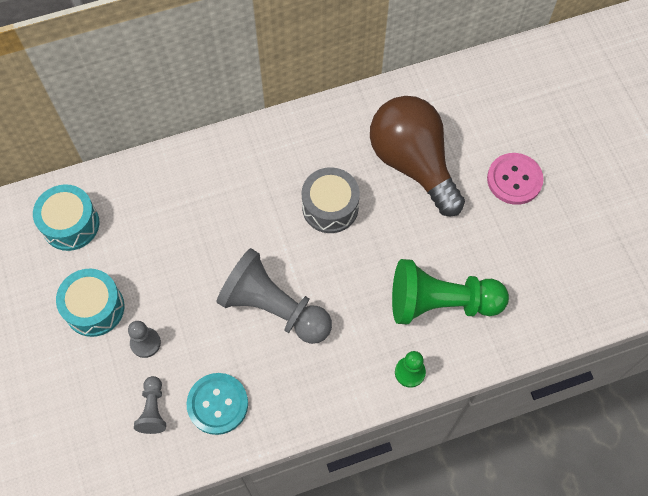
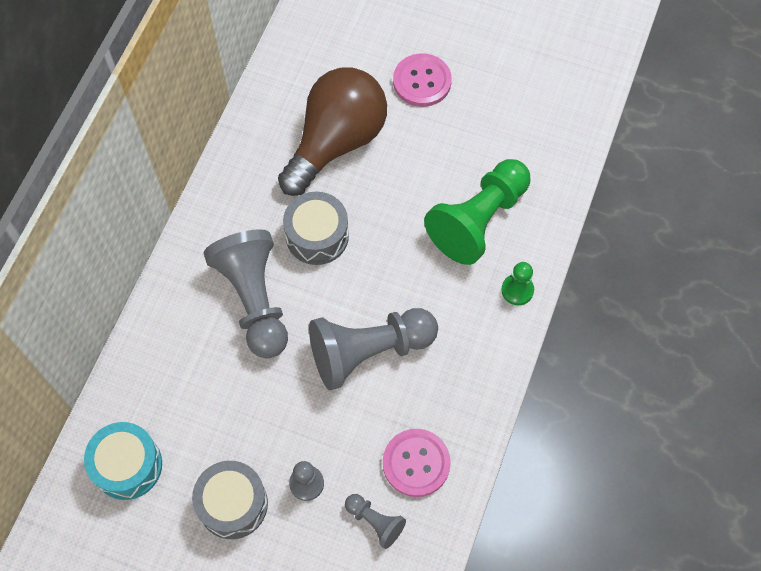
camera: 50 degrees left, 0 degrees up
turquoise drum [56,269,124,337] -> grey drum [192,461,268,539]
turquoise button [187,373,248,435] -> pink button [383,429,451,497]
brown light bulb [370,96,465,217] -> brown light bulb turned 120 degrees clockwise [278,67,387,196]
none -> grey pawn [204,229,288,358]

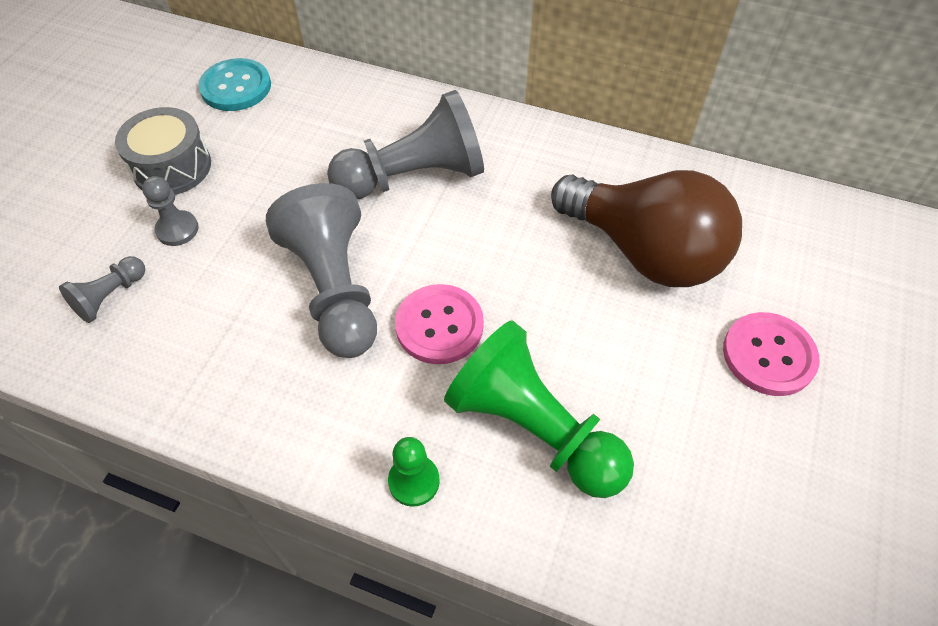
camera: 90 degrees right, 10 degrees down
turquoise drum [84,422,162,500] -> turquoise button [198,58,271,111]
grey drum [283,192,349,265] -> none
pink button [383,429,451,497] -> pink button moved to [395,284,484,364]

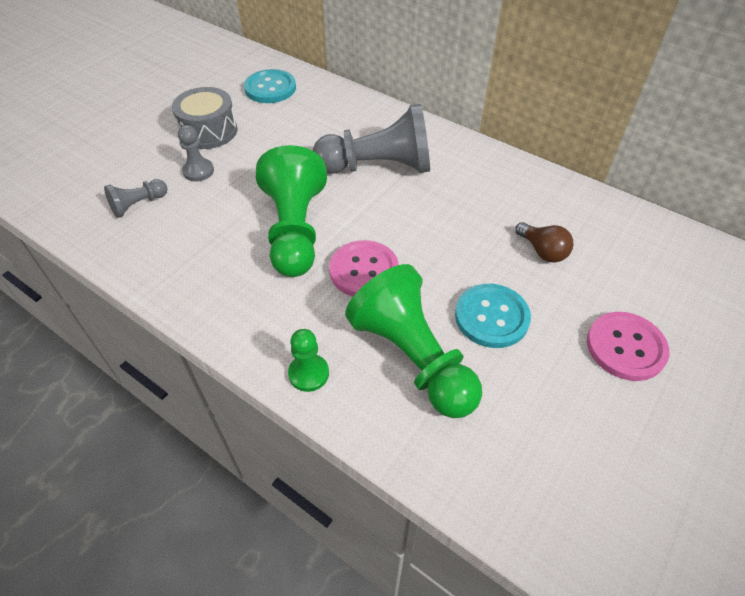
camera: 15 degrees right, 5 degrees down
grey pawn [266,183,377,358] -> green pawn [256,145,327,277]
brown light bulb [551,170,742,287] -> brown light bulb [515,222,573,263], size x0.41
none -> turquoise button [455,284,531,348]

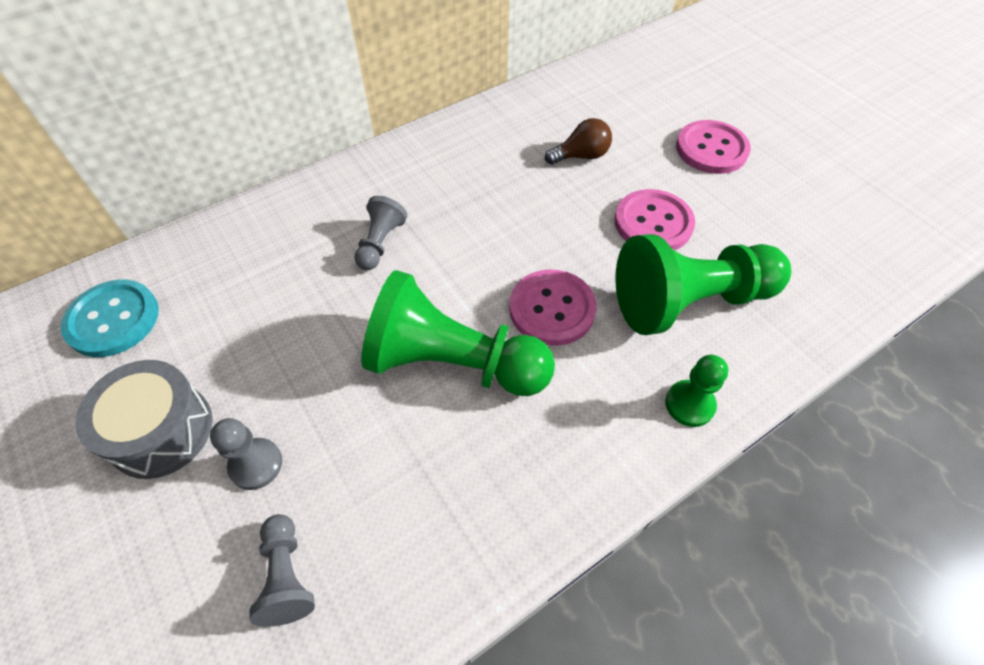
camera: 70 degrees left, 5 degrees up
grey pawn [312,104,430,174] -> grey pawn [354,196,407,270], size x0.47
turquoise button [455,284,531,348] -> pink button [615,189,695,250]

